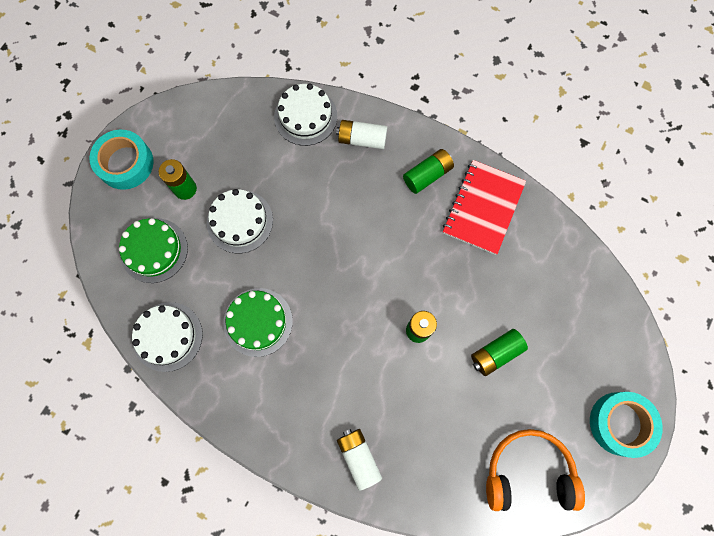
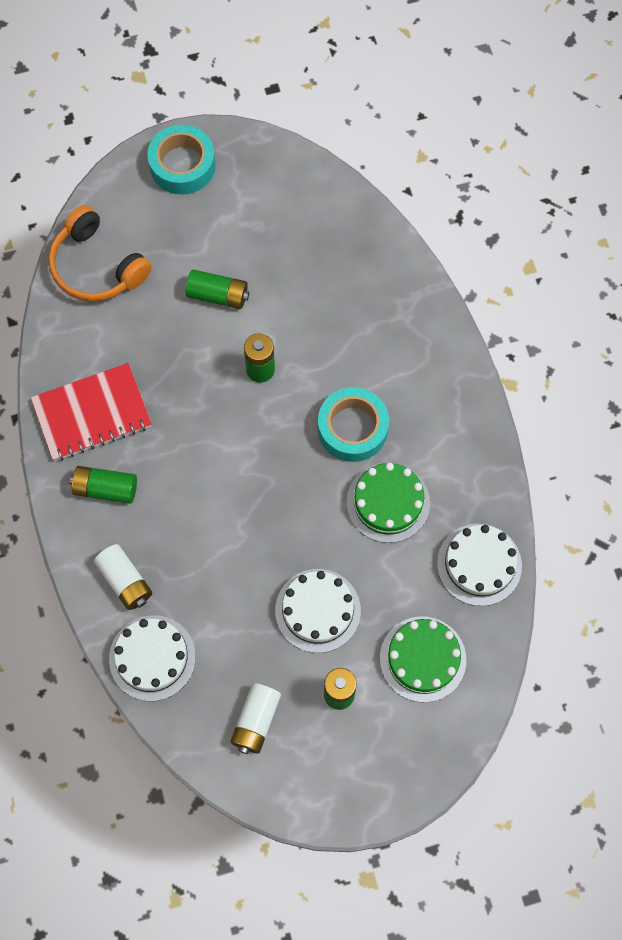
camera: 135 degrees left, 5 degrees down
turquoise tape [90,130,154,190] -> turquoise tape moved to [318,387,389,462]
white battery [337,429,382,490] -> white battery moved to [230,683,281,754]
orange headphones [486,429,585,511] -> orange headphones moved to [48,205,152,302]

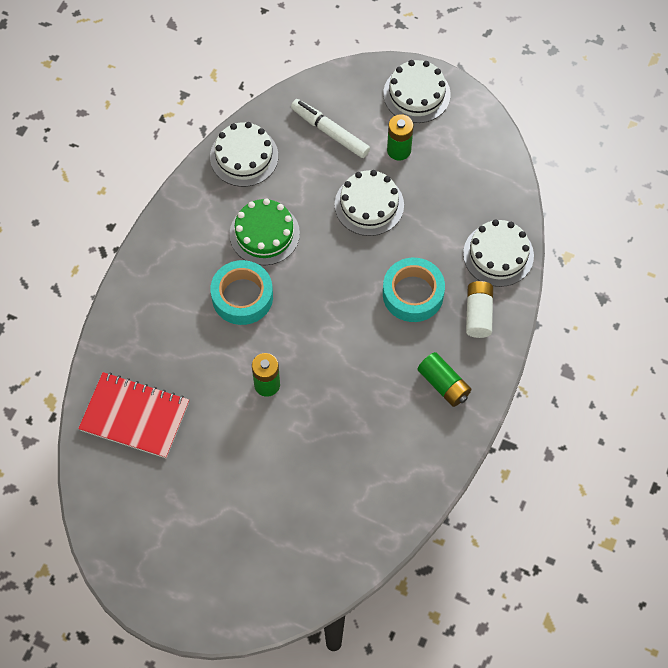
camera: 140 degrees left, 5 degrees down
red notebook [31,363,152,461] -> red notebook moved to [78,372,189,458]
orange headphones [48,205,152,302] -> none
turquoise tape [147,125,216,195] -> turquoise tape moved to [383,258,445,322]
green battery [186,269,249,309] -> none
white battery [230,683,281,754] -> none
green cake [380,616,466,702] -> white marker [291,99,370,158]
none -> white cake [383,60,451,123]

